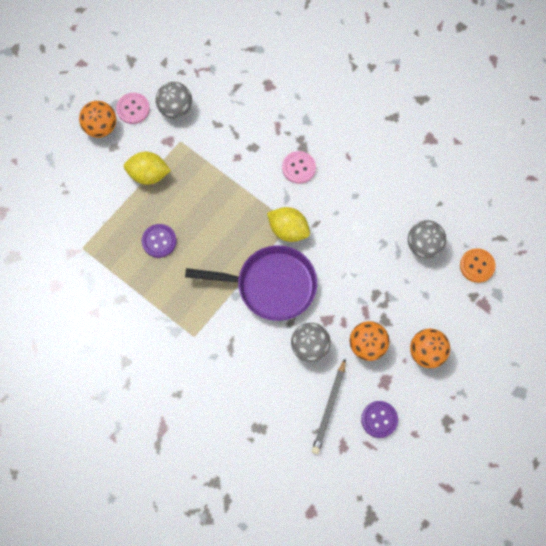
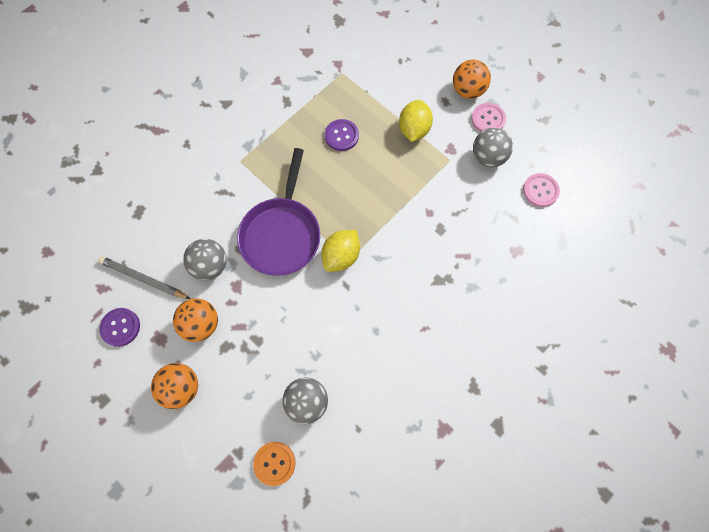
camera: 95 degrees right, 0 degrees up
pink button [282,151,316,184] -> pink button moved to [523,173,560,207]

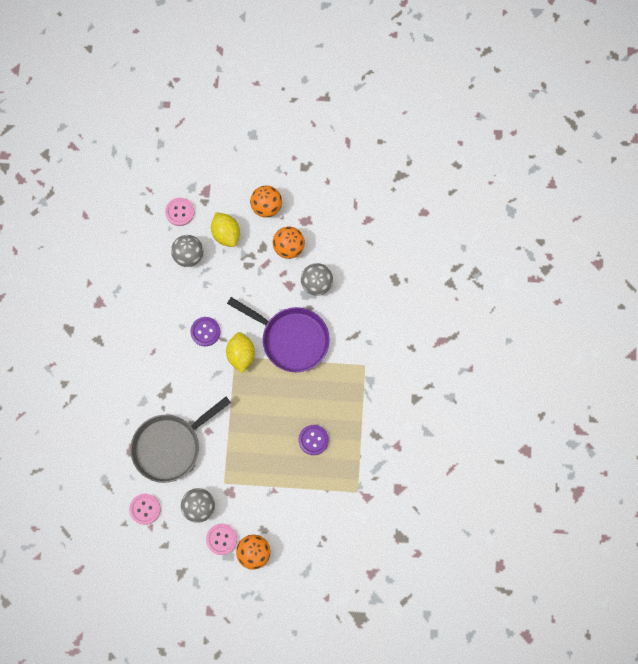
camera: 140 degrees right, 5 degrees up
grey pencil [98,256,190,299] -> none
purple button [99,308,140,347] -> purple button moved to [190,317,220,346]
purple pan [237,148,320,276] -> purple pan turned 150 degrees clockwise [227,297,330,372]
orange button [253,442,296,486] -> pink button [165,198,195,226]
yellow lemon [399,100,433,142] -> yellow lemon moved to [211,212,240,247]
none -> grey pan [131,397,231,483]

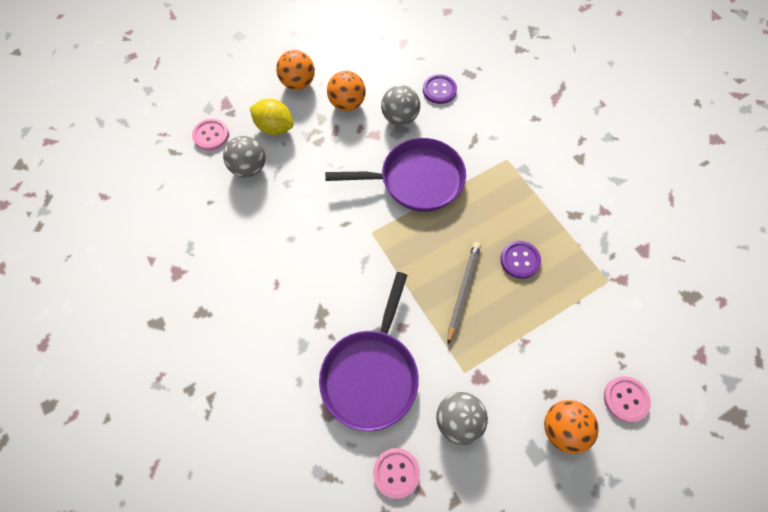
camera: 35 degrees left, 10 degrees down
grey pan [131,397,231,483] -> purple pan [319,272,419,431]
purple button [190,317,220,346] -> purple button moved to [423,74,457,104]
pink button [206,523,237,555] -> pink button moved to [604,376,651,422]
yellow lemon [226,332,255,373] -> none
none -> grey pencil [447,242,481,344]

